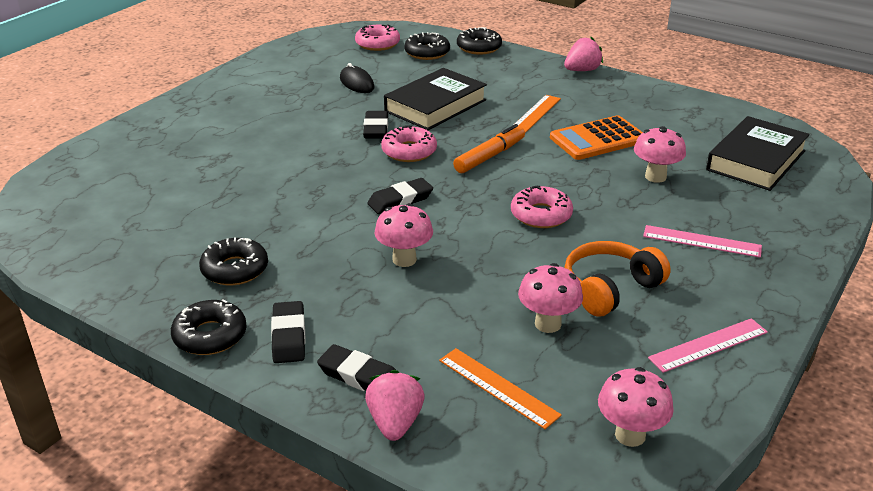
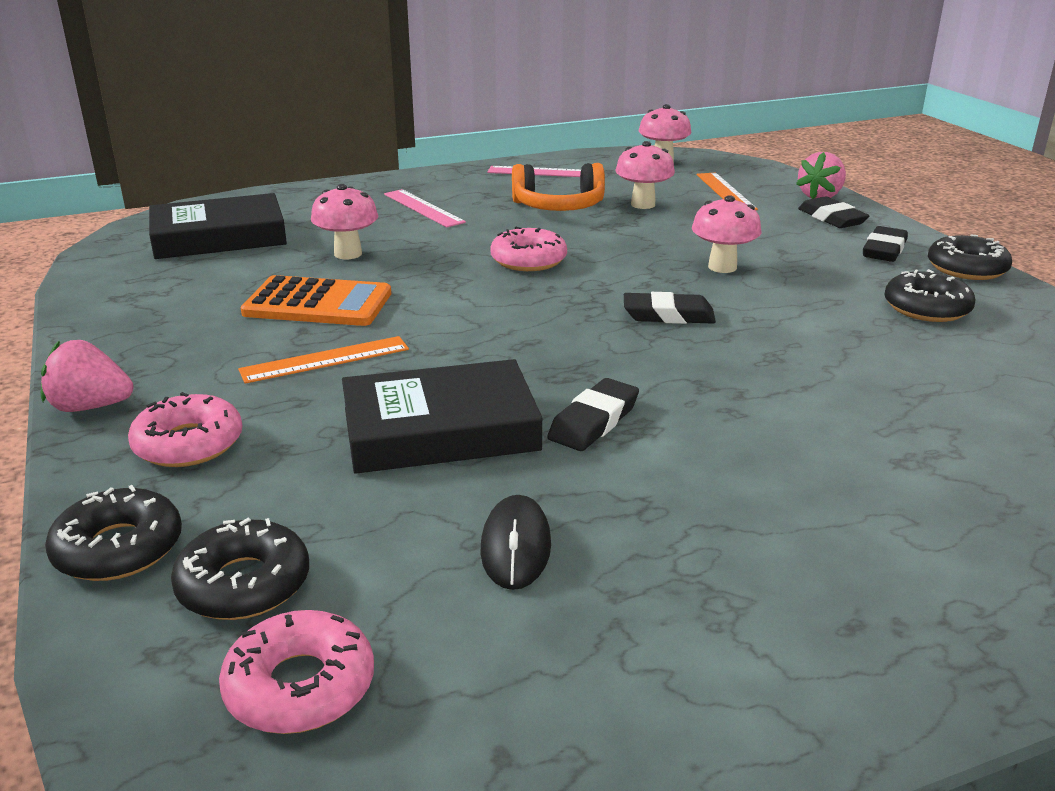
camera: 145 degrees left, 5 degrees down
pink donut [381,125,437,162] -> pink donut moved to [128,392,242,467]
orange marker [453,124,525,173] -> none

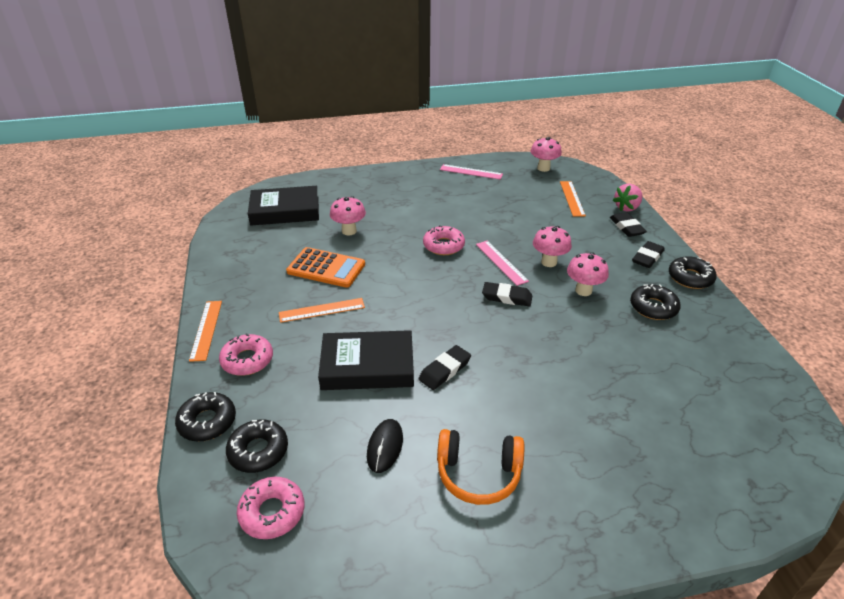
camera: 10 degrees right, 10 degrees up
pink strawberry [41,340,133,412] -> orange ruler [189,301,222,362]
pink ruler [384,189,466,227] -> pink ruler moved to [476,241,529,286]
orange headphones [512,163,605,211] -> orange headphones moved to [437,429,524,505]
pink mushroom [616,141,675,209] -> pink mushroom moved to [567,252,609,296]

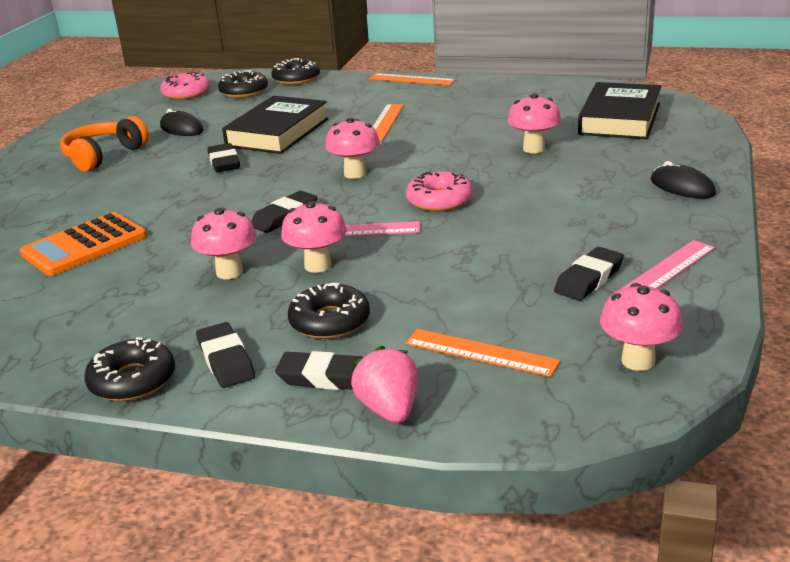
camera: 120 degrees right, 10 degrees down
pink donut [219,333,273,376] -> none
orange calculator [286,247,365,288] -> orange calculator moved to [20,212,147,276]
black donut [630,284,681,320] -> black donut moved to [288,283,370,339]
none -> pink mushroom [325,118,380,179]
none -> black eraser [554,247,624,301]
none -> black mouse [651,161,716,199]

